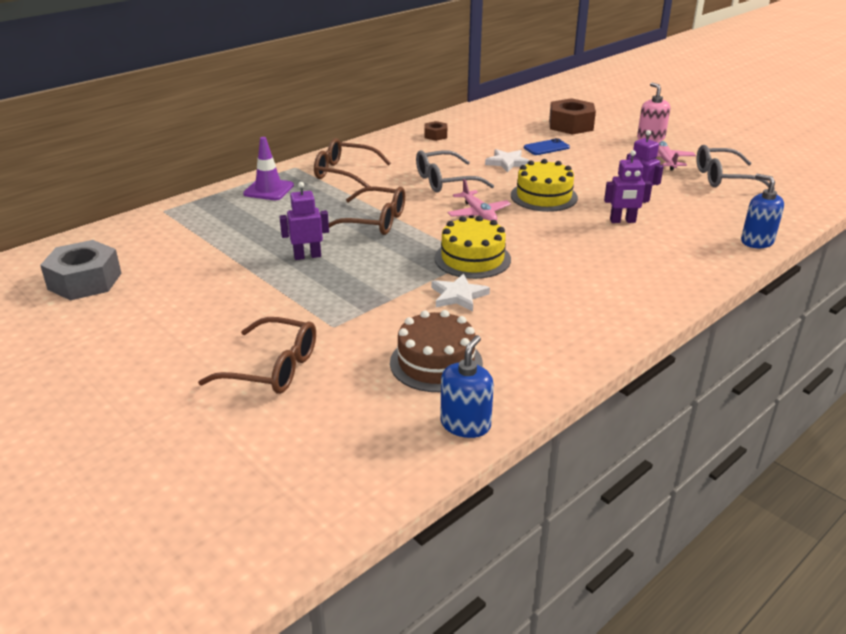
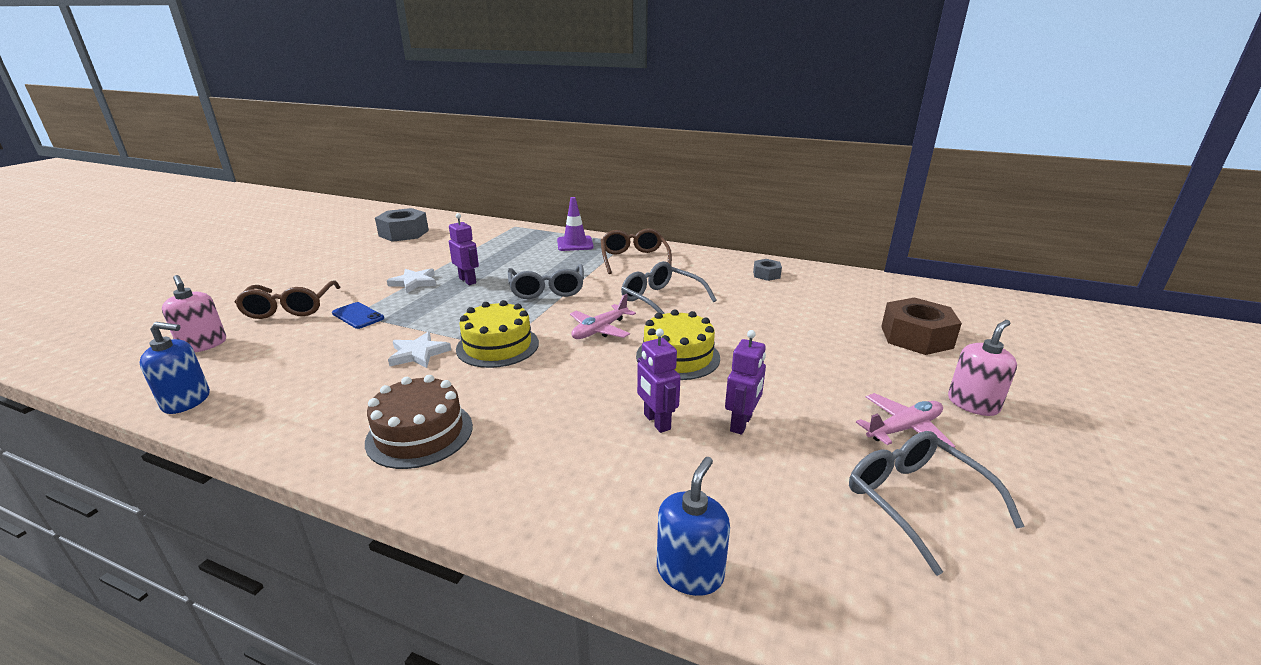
camera: 65 degrees right, 5 degrees down
brown glasses [329,187,405,235] -> grey glasses [508,264,584,299]
brown cake [390,310,483,392] -> brown cake moved to [365,375,473,469]
brown nut [424,121,447,141] -> grey nut [753,259,782,281]
white star [485,149,530,172] -> white star moved to [387,268,436,293]
blue phone [524,138,570,155] -> blue phone moved to [332,302,384,329]
none -> pink soap dispenser [162,275,226,352]

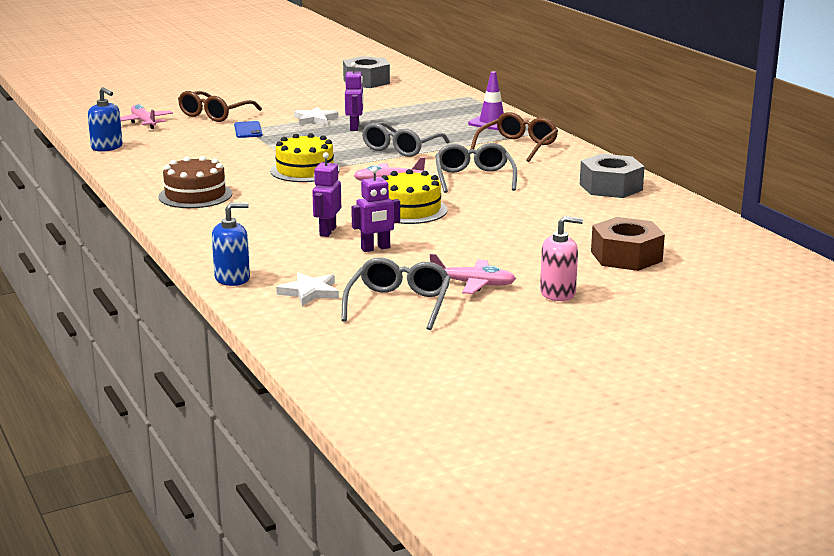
camera: 40 degrees right, 5 degrees down
pink soap dispenser [162,275,226,352] -> pink plane [120,104,173,129]
white star [388,332,451,368] -> white star moved to [276,272,339,306]
grey nut [753,259,782,281] -> grey nut [580,154,645,198], size x1.93

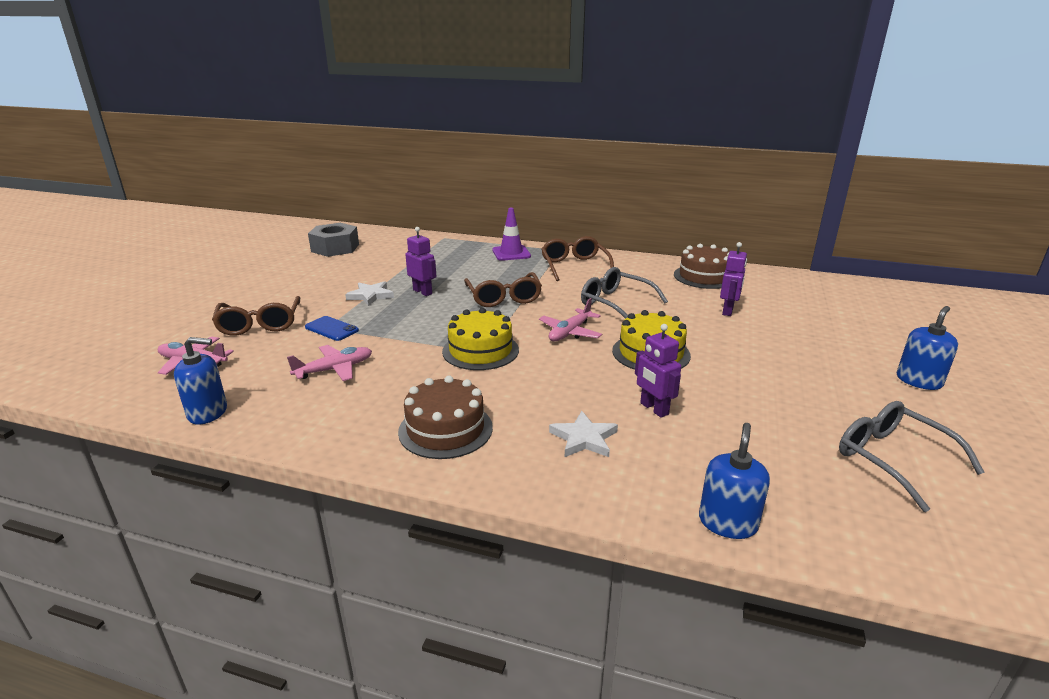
camera: 45 degrees left, 5 degrees up
white star [276,272,339,306] -> white star moved to [549,411,618,457]
purple robot [351,167,400,252] -> purple robot moved to [720,242,747,316]
grey glasses [362,122,450,157] -> brown glasses [464,272,542,307]
pink plane [430,254,516,294] -> pink plane moved to [287,345,372,381]
pink soap dispenser [540,216,583,301] -> blue soap dispenser [896,306,958,390]
grey nut [580,154,645,198] -> brown cake [674,244,729,289]
brown nut [591,217,665,271] -> none

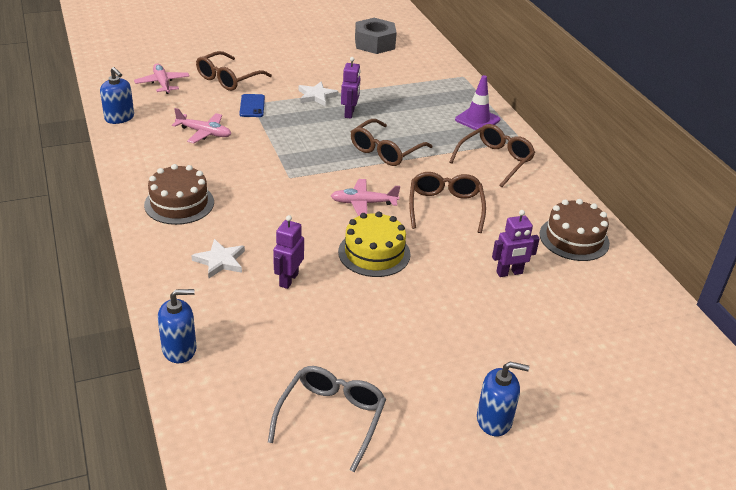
camera: 50 degrees right, 10 degrees up
yellow cake [442,308,519,370] -> none
grey glasses [581,267,668,319] -> brown glasses [409,172,486,233]

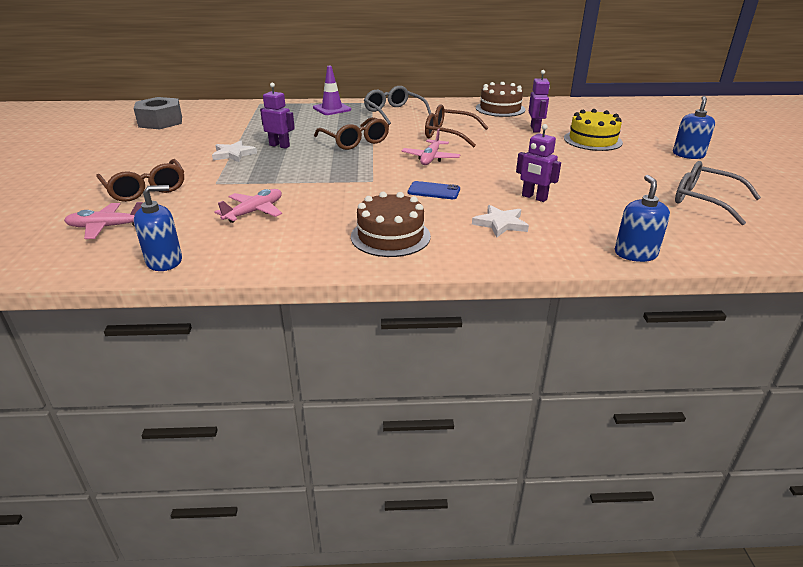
camera: 70 degrees left, 5 degrees down
blue phone [239,94,265,117] -> blue phone moved to [408,181,460,199]
yellow cake [338,211,411,277] -> yellow cake moved to [564,109,623,151]
brown glasses [449,124,535,187] -> grey glasses [364,86,431,125]

